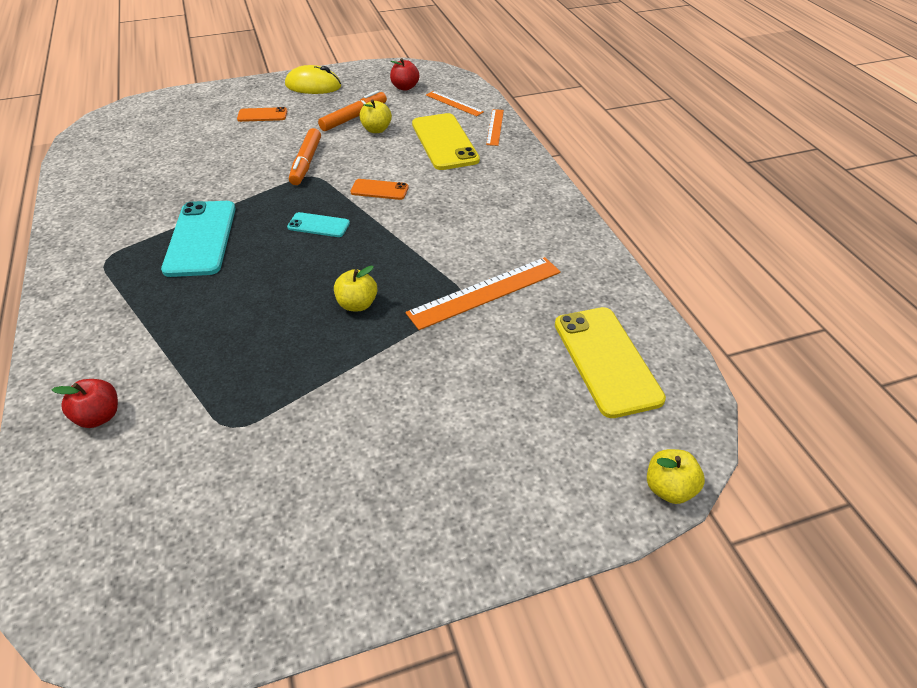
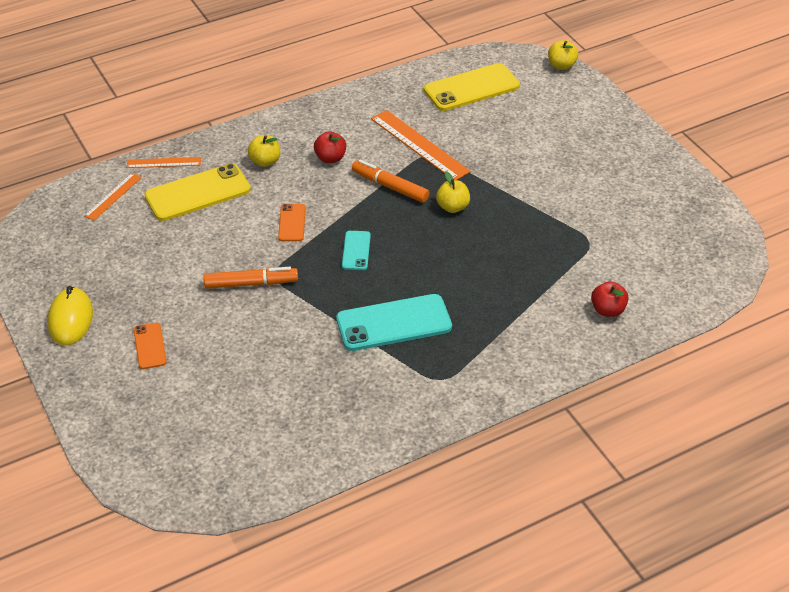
camera: 100 degrees left, 0 degrees up
orange marker [318,90,387,131] -> orange marker moved to [352,160,430,203]
yellow apple [359,100,392,133] -> yellow apple moved to [248,135,280,167]
red apple [390,58,419,91] -> red apple moved to [314,131,346,163]

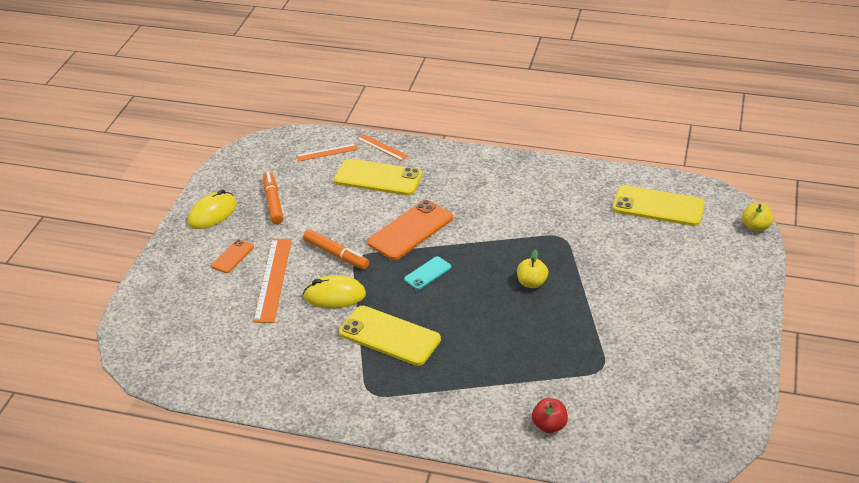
camera: 45 degrees right, 5 degrees down
yellow apple [248,135,280,167] -> none
orange phone [278,204,306,241] -> orange phone [367,200,453,260], size x1.93
red apple [314,131,346,163] -> none
turquoise phone [336,294,452,351] -> yellow phone [339,306,441,366]
orange marker [352,160,430,203] -> orange marker moved to [263,171,284,224]
orange ruler [371,110,471,180] -> orange ruler moved to [253,239,292,323]
none -> yellow mouse [303,275,366,308]

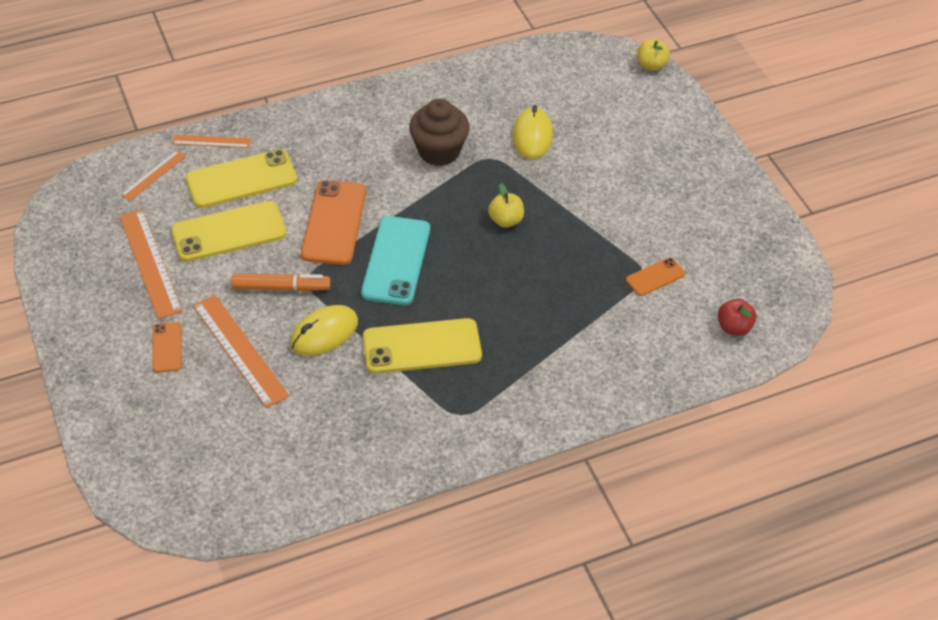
camera: 40 degrees left, 10 degrees up
yellow mouse [188,189,237,229] -> yellow mouse moved to [512,105,553,159]
orange marker [263,171,284,224] -> orange ruler [120,209,182,319]
turquoise phone [404,256,451,290] -> turquoise phone [361,216,430,305], size x1.93
red apple [532,398,568,433] -> red apple moved to [718,299,757,336]
yellow phone [613,185,705,226] -> yellow phone moved to [171,201,286,262]
none -> brown cupcake [409,99,470,166]
none -> orange phone [626,258,685,296]

